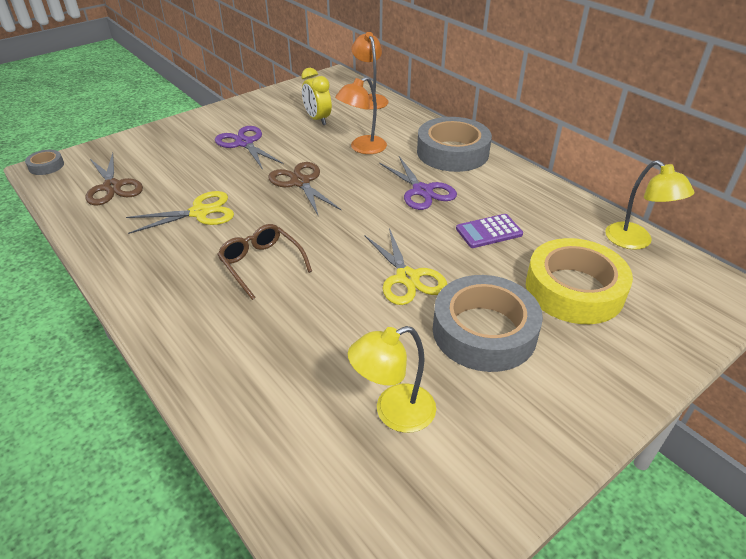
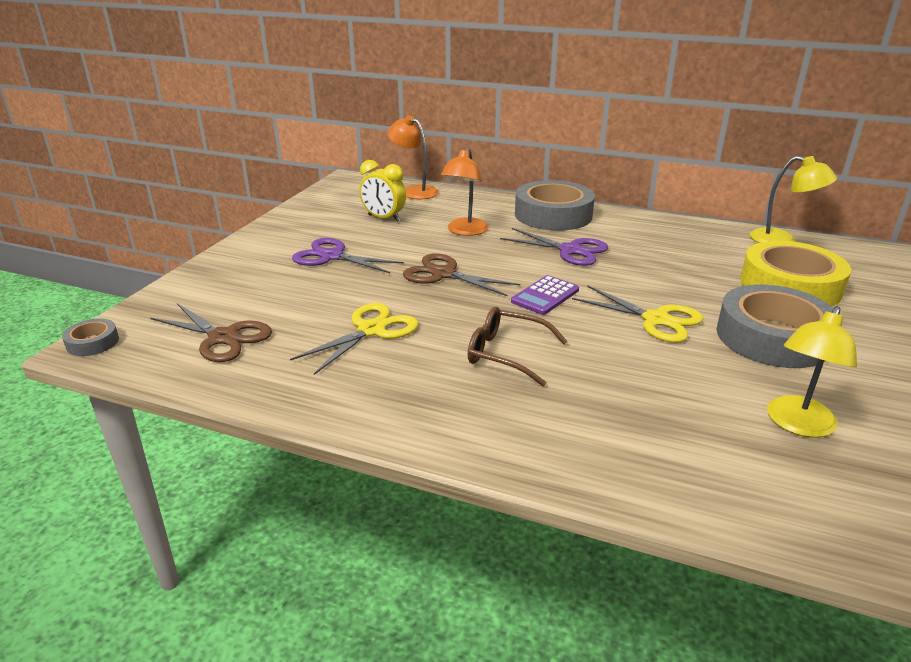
camera: 30 degrees left, 10 degrees down
purple calculator [456,214,523,248] -> purple calculator moved to [511,275,579,315]

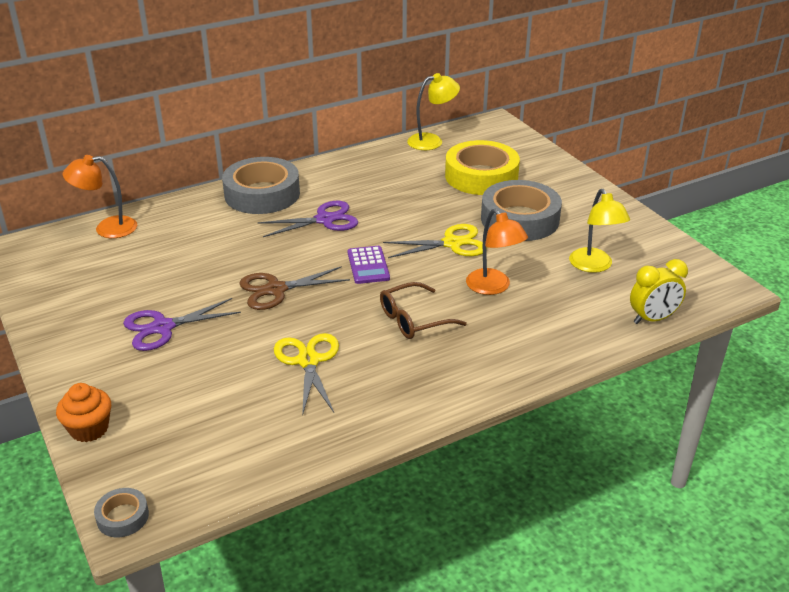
camera: 50 degrees left, 5 degrees up
brown scissors [151,303,272,362] -> none
yellow clock [359,160,406,222] -> yellow clock moved to [630,259,688,324]
orange lamp [441,148,489,236] -> orange lamp moved to [466,209,528,295]
none -> orange cupcake [56,383,111,442]

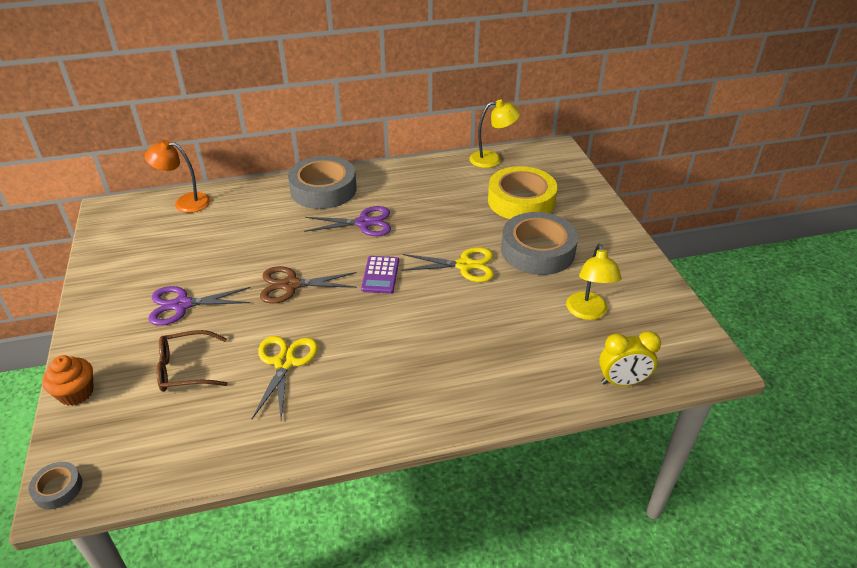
camera: 15 degrees right, 5 degrees up
brown glasses [380,282,467,339] -> brown glasses moved to [157,330,228,392]
orange lamp [466,209,528,295] -> none

